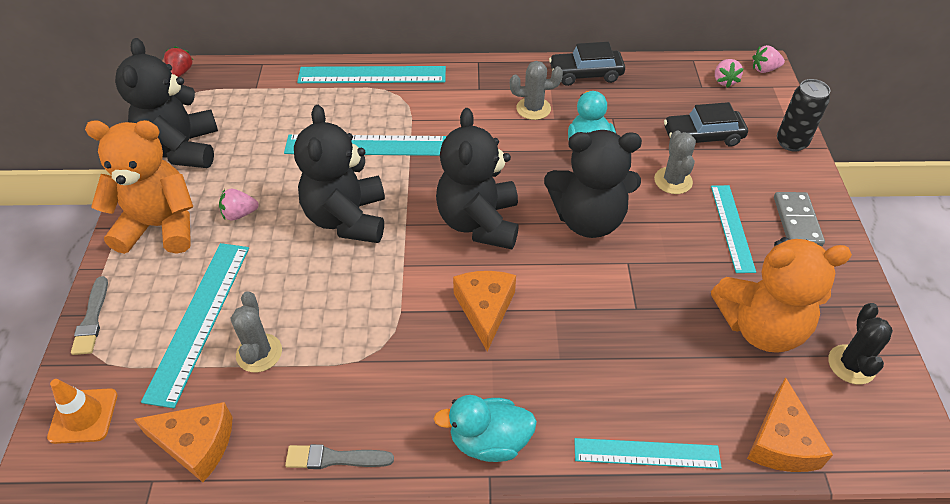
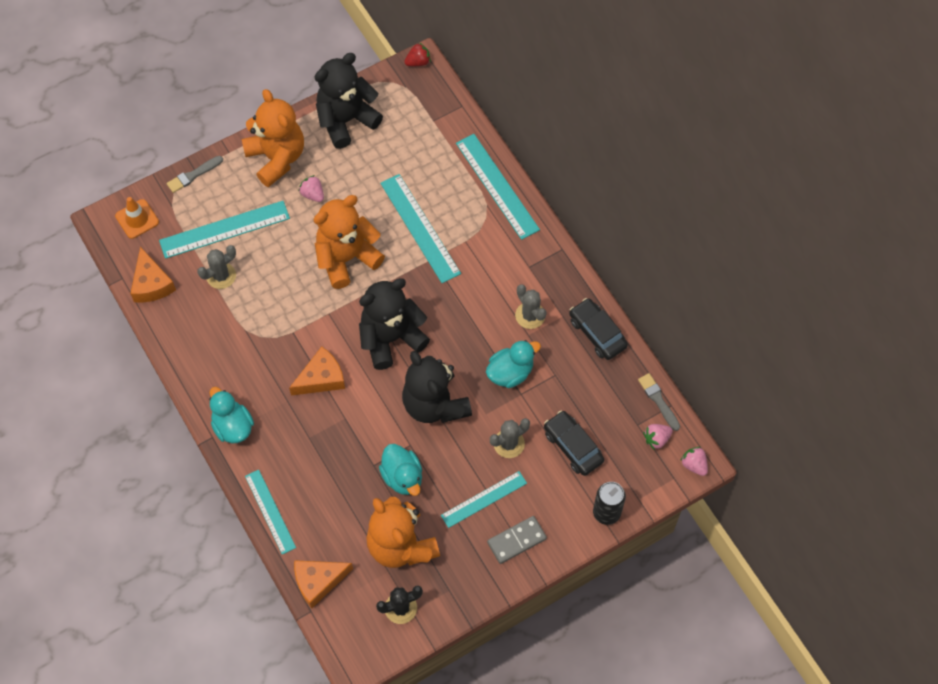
camera: 60 degrees right, 15 degrees up
grey brush [285,444,394,469] -> grey brush moved to [638,373,680,431]
black teddy bear [294,105,385,243] -> orange teddy bear [313,195,385,289]
none -> turquoise duck [379,444,422,496]

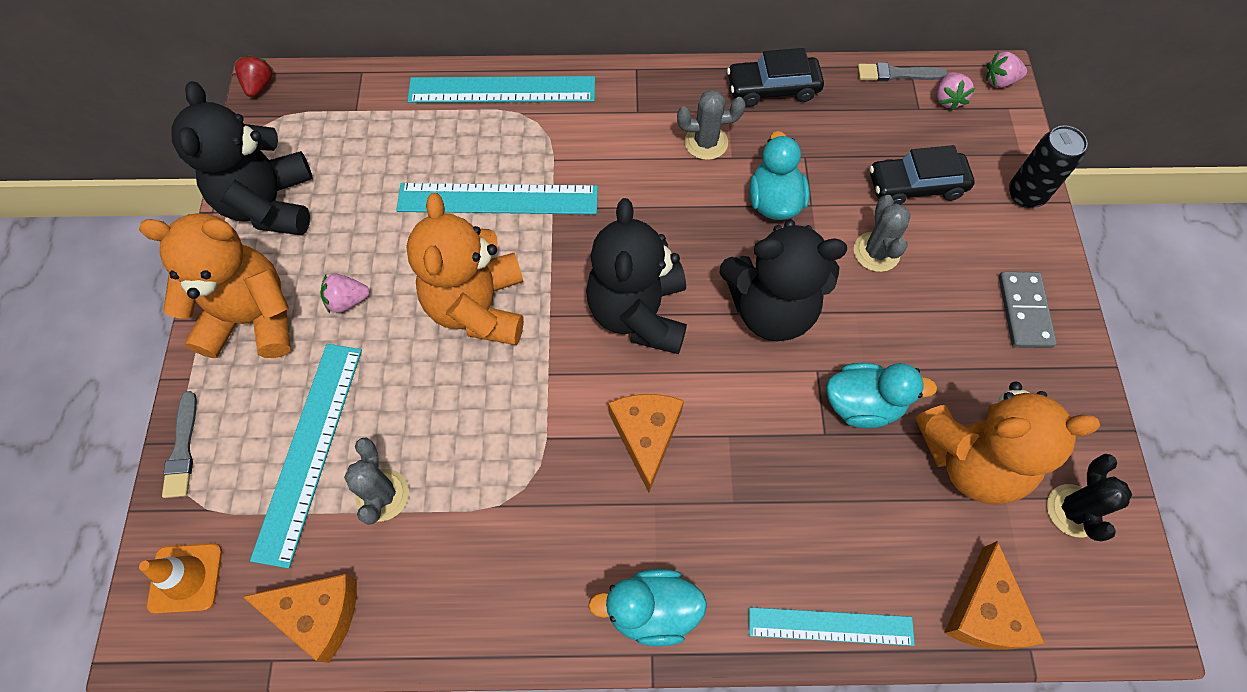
camera: 60 degrees left, 0 degrees up
turquoise ruler [441,471,527,528] -> none

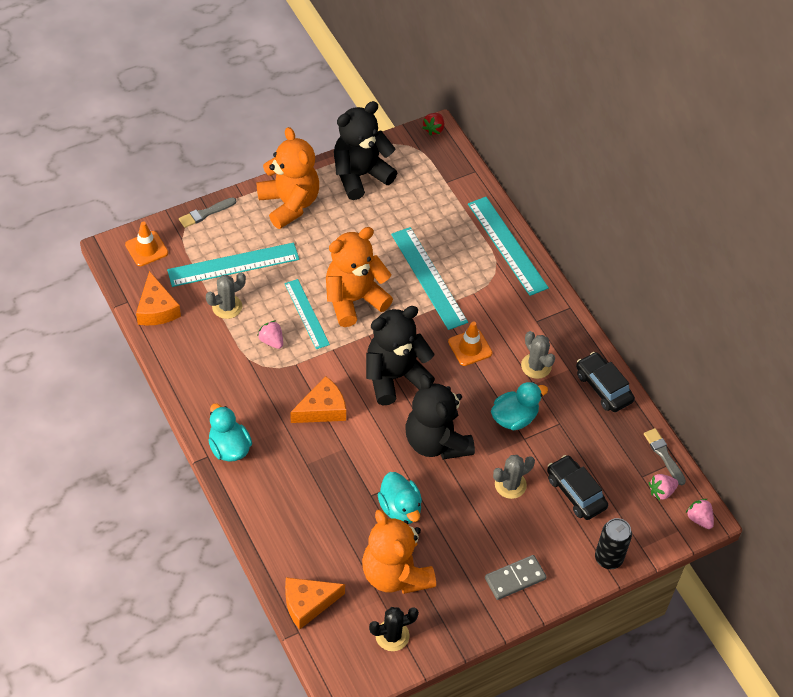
camera: 60 degrees right, 10 degrees down
red strawberry [235,55,273,97] -> red strawberry turned 135 degrees clockwise [422,113,444,136]
pink strawberry [320,274,370,313] -> pink strawberry moved to [257,321,283,349]
turquoise ruler [749,607,915,646] -> turquoise ruler moved to [284,279,330,349]
none -> orange traffic cone [448,321,493,366]

